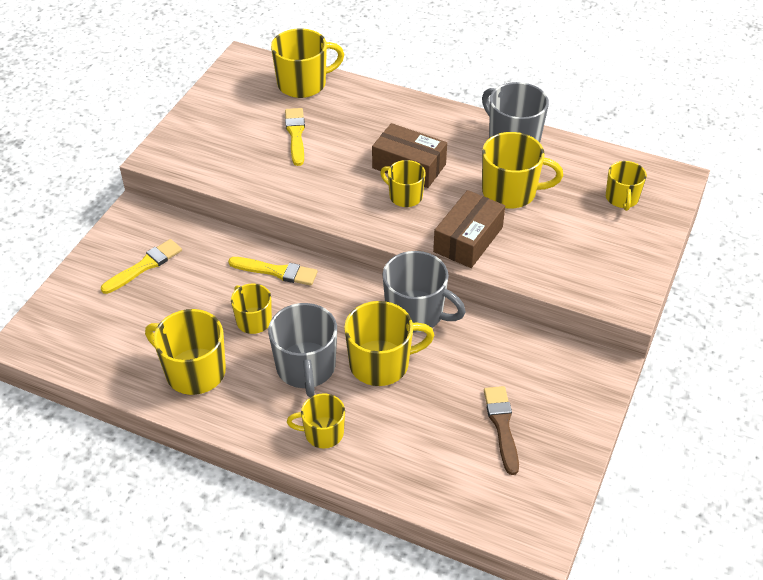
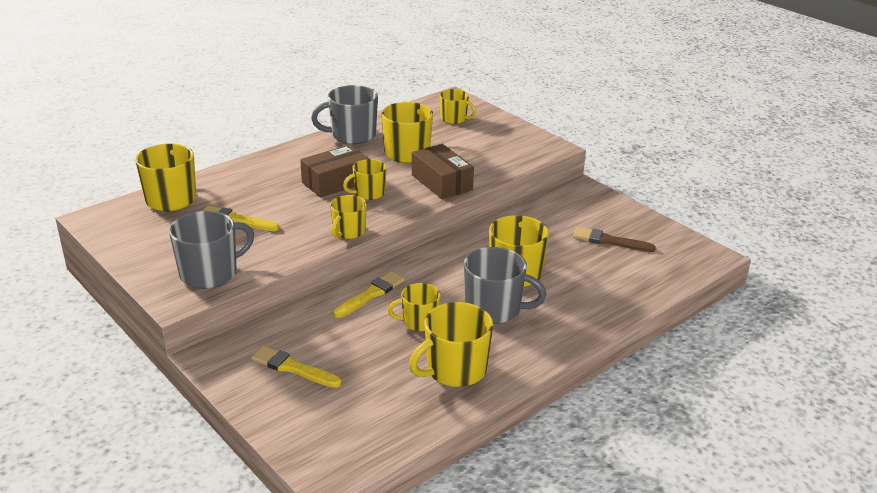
camera: 65 degrees left, 15 degrees down
yellow brush [101,239,182,294] -> yellow brush turned 45 degrees counterclockwise [251,346,341,388]
yellow mug [287,393,345,449] -> yellow mug moved to [330,195,367,239]
grey mug [382,251,466,333] -> grey mug moved to [169,211,254,289]

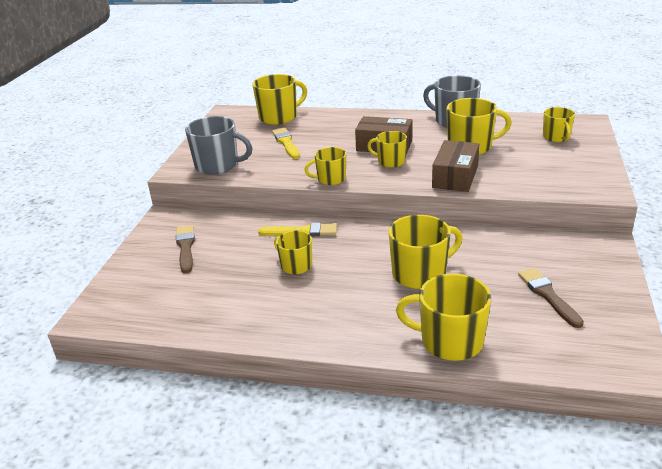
camera: 55 degrees right, 0 degrees up
yellow brush [251,346,341,388] -> brown brush [176,225,195,273]
yellow mug [409,302,493,387] -> yellow mug moved to [396,274,491,361]
grey mug [464,247,546,324] -> none

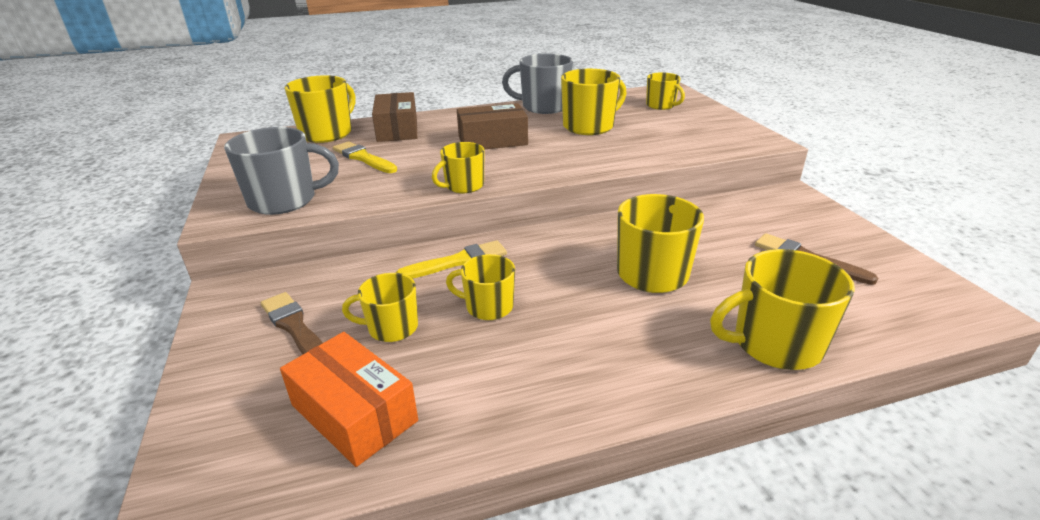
camera: 30 degrees left, 0 degrees up
yellow mug [367,131,407,168] -> yellow mug moved to [342,273,418,342]
brown box [432,140,479,192] -> brown box moved to [372,92,417,142]
none -> orange box [280,332,418,467]

